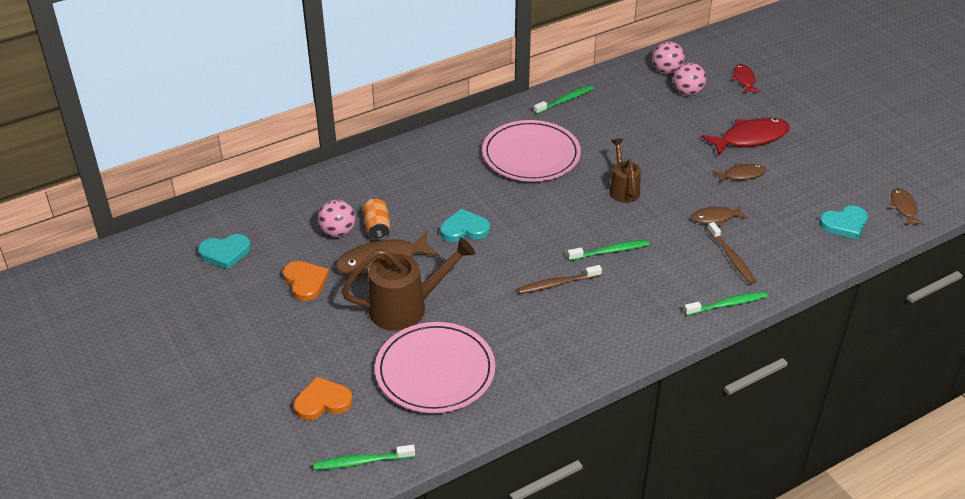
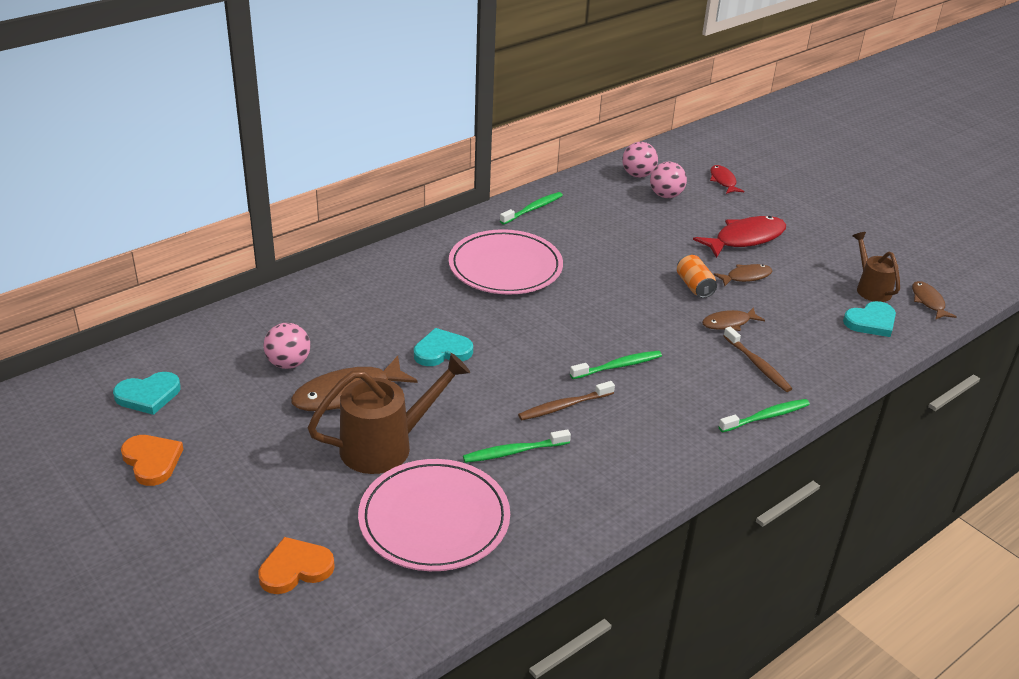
camera: 10 degrees left, 5 degrees down
orange heart [283,261,329,301] -> orange heart moved to [121,435,183,486]
green toothbrush [313,445,415,470] -> green toothbrush moved to [463,429,571,463]
orange can [363,198,391,240] -> orange can moved to [677,255,717,298]
brown watering can [609,138,641,203] -> brown watering can moved to [853,232,900,302]

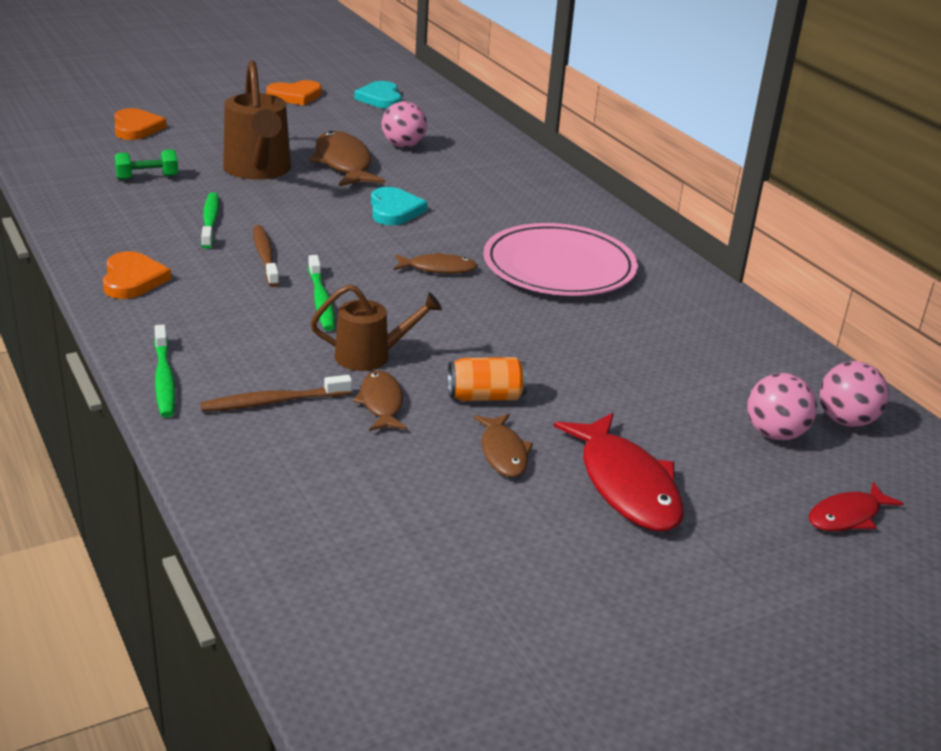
camera: 100 degrees right, 5 degrees down
pink plate [358,459,510,571] -> green dumbbell [114,149,178,180]
green toothbrush [500,192,563,224] -> none
red fish [710,165,744,194] -> red fish turned 150 degrees clockwise [809,482,904,531]
turquoise heart [843,301,896,337] -> none
brown watering can [853,232,900,302] -> brown watering can moved to [310,284,442,371]
brown fish [912,281,957,320] -> brown fish moved to [394,252,478,274]
none -> orange heart [103,251,171,299]

